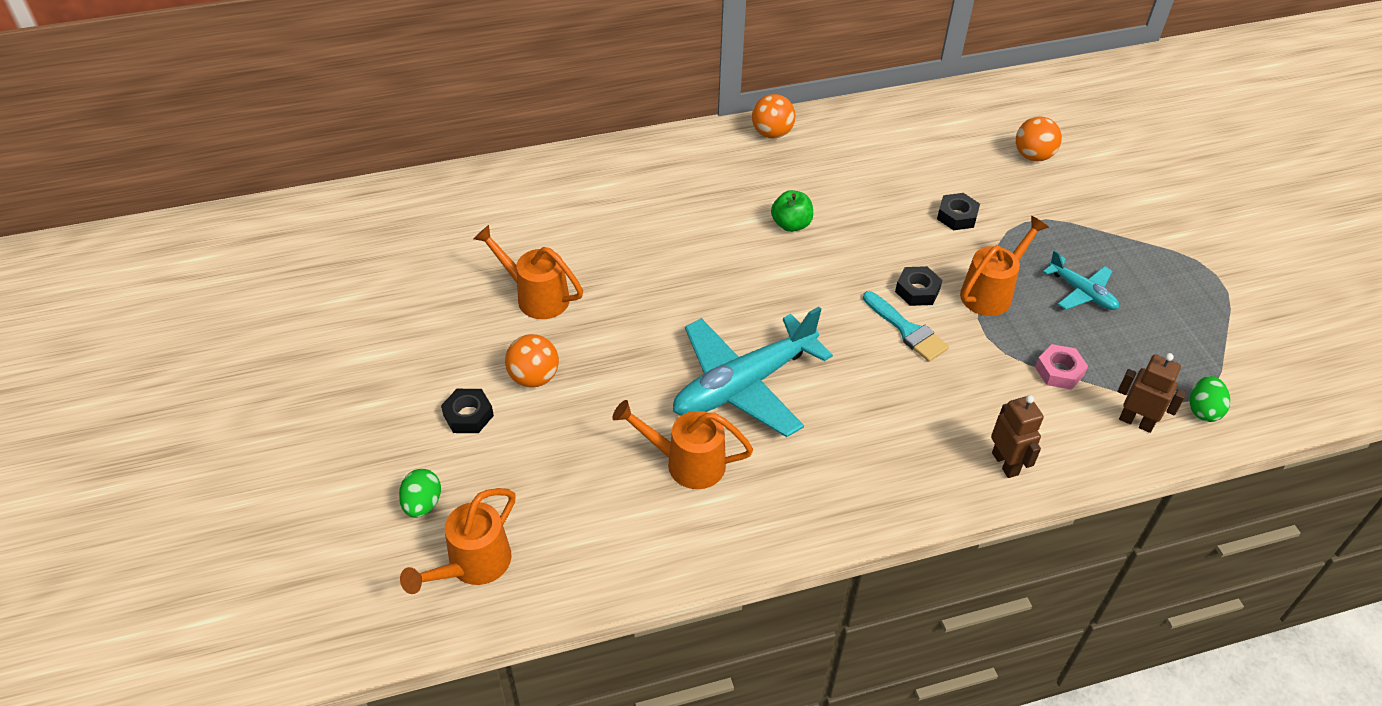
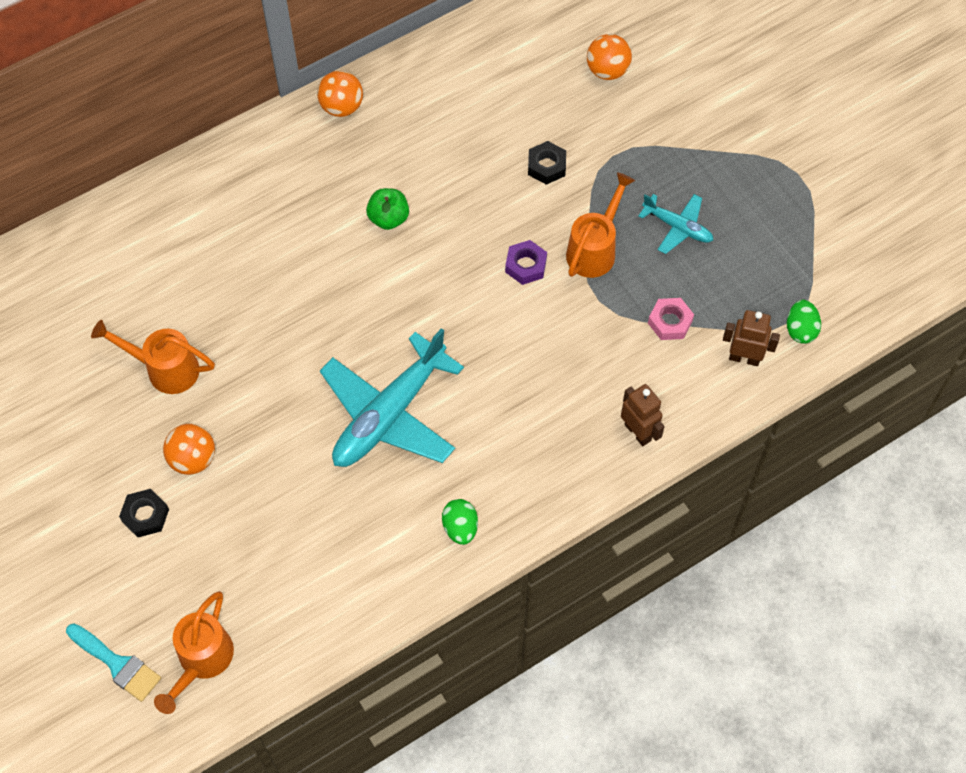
camera: 15 degrees left, 15 degrees up
green egg [399,469,441,518] -> green egg moved to [442,499,478,545]
orange watering can [612,400,753,489] -> none
turquoise brush [863,291,949,362] -> turquoise brush moved to [66,623,161,702]
black nut [895,266,942,306] -> purple nut [505,240,547,285]

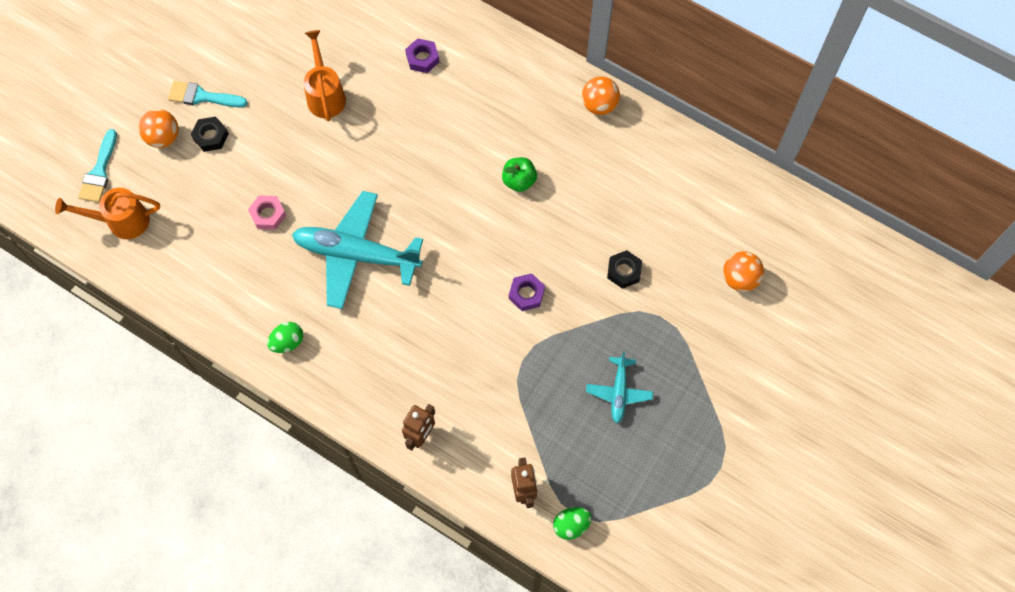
camera: 65 degrees right, 5 degrees up
orange ball [163,424,215,475] -> orange ball moved to [138,109,179,148]
orange watering can [566,172,635,278] -> none
pink nut [648,298,694,340] -> pink nut moved to [248,196,286,230]
none -> turquoise brush [168,81,248,107]
none -> purple nut [405,38,439,73]

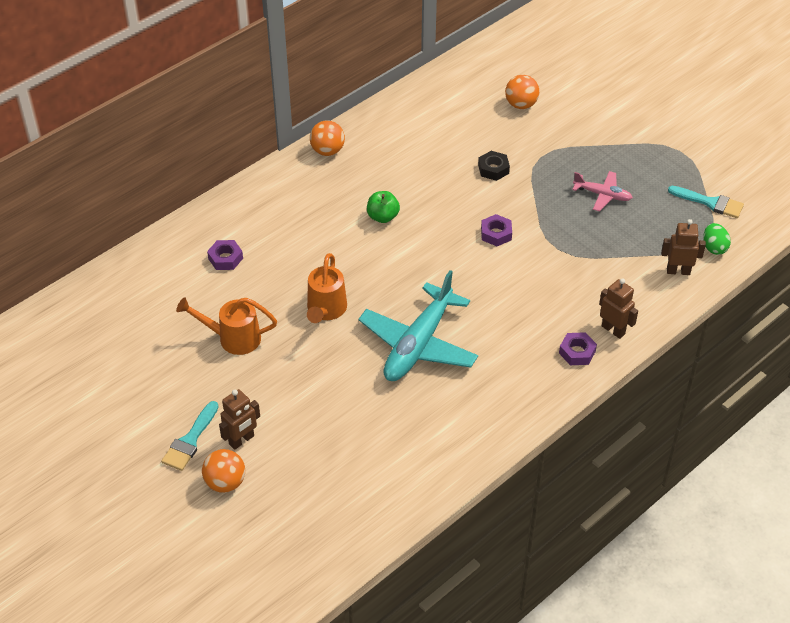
camera: 75 degrees left, 20 degrees down
orange watering can [55,188,160,239] -> orange watering can moved to [307,253,347,323]
turquoise brush [78,129,117,202] -> turquoise brush moved to [668,186,744,218]
black nut [191,116,229,152] -> brown robot [219,389,260,450]
pink nut [248,196,286,230] -> none
green egg [267,322,303,353] -> none
turquoise plane [586,351,653,423] -> pink plane [572,171,633,212]
none -> purple nut [559,332,597,365]

